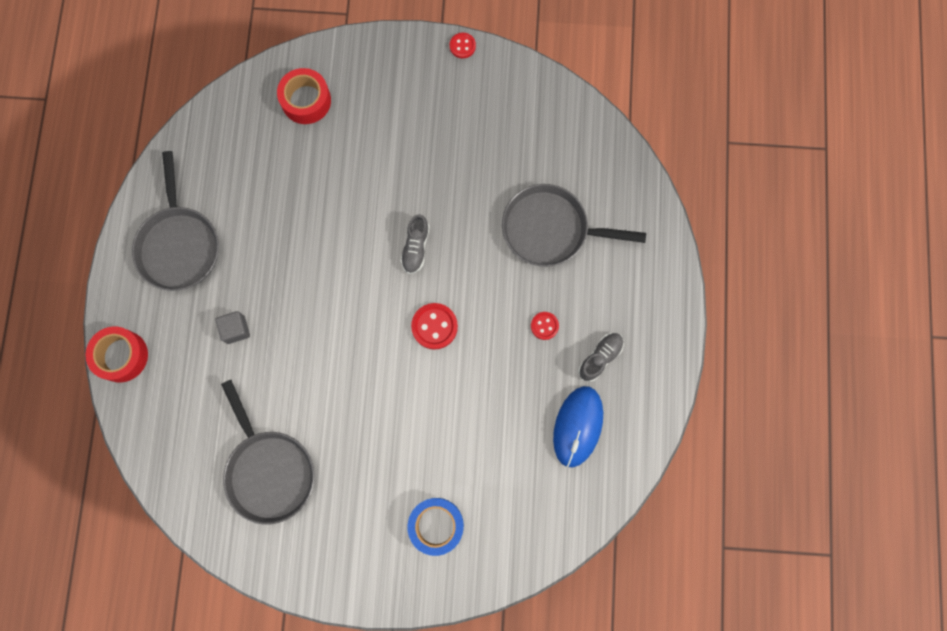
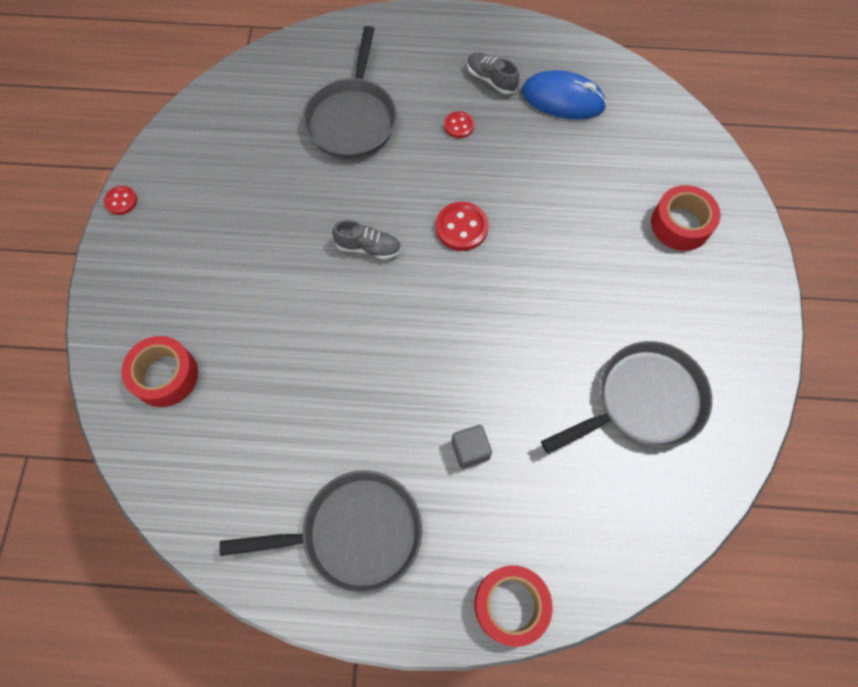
camera: 90 degrees left, 10 degrees down
blue tape [407,498,464,556] -> red tape [651,185,721,251]

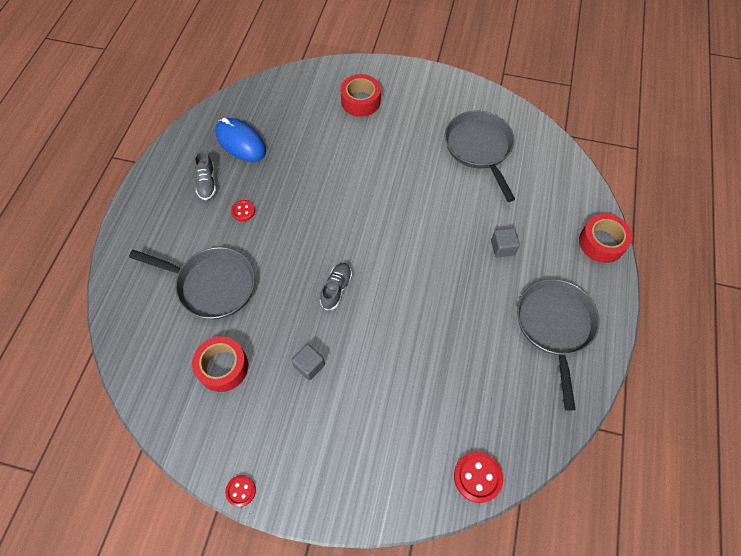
camera: 80 degrees left, 5 degrees down
red tape [121,336,198,407] -> red tape moved to [192,336,248,392]
red button [436,202,488,251] -> red button moved to [454,452,503,503]
grey shoe [467,52,519,95] -> grey shoe turned 60 degrees counterclockwise [194,151,216,200]
blue mouse [522,70,607,120] -> blue mouse turned 75 degrees counterclockwise [215,118,266,162]
none -> grey cube [291,344,325,380]

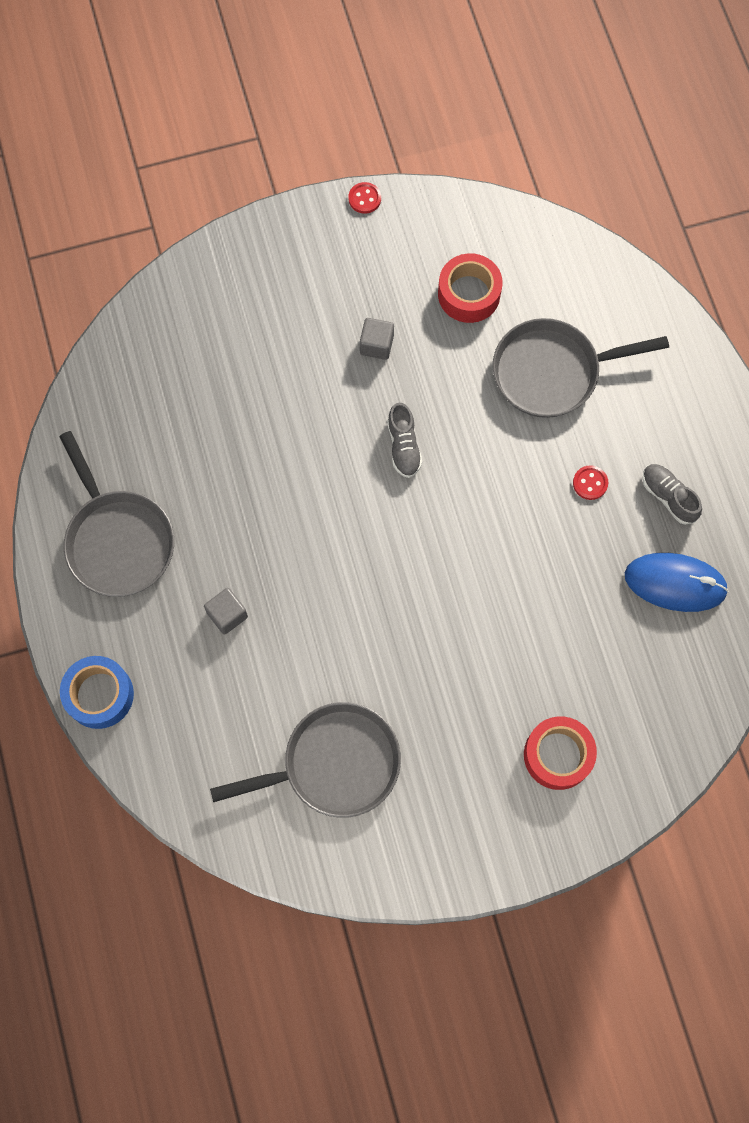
camera: 150 degrees right, 10 degrees up
grey pan [445,111,515,202] -> grey pan turned 60 degrees counterclockwise [210,702,401,818]
red button [454,452,503,503] -> none
red tape [579,214,633,263] -> blue tape [60,656,134,729]

